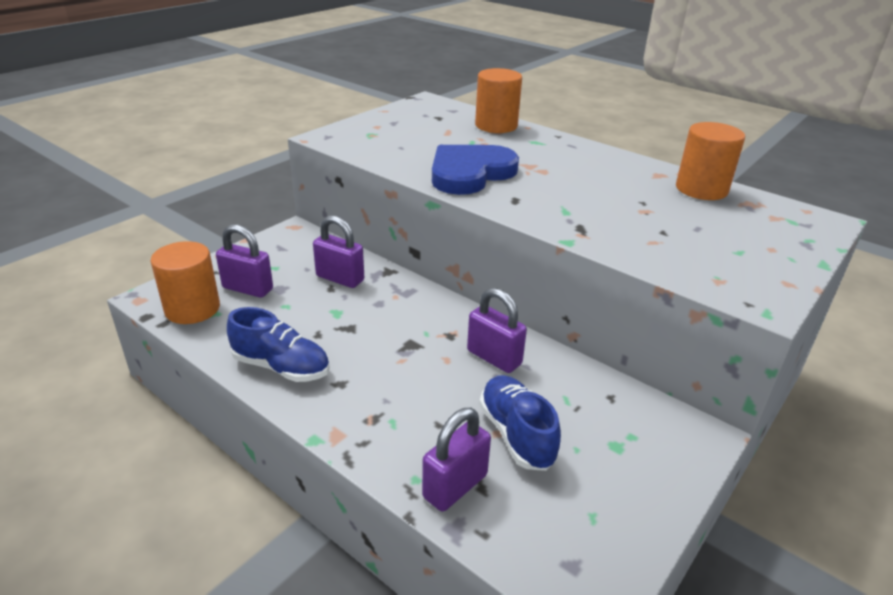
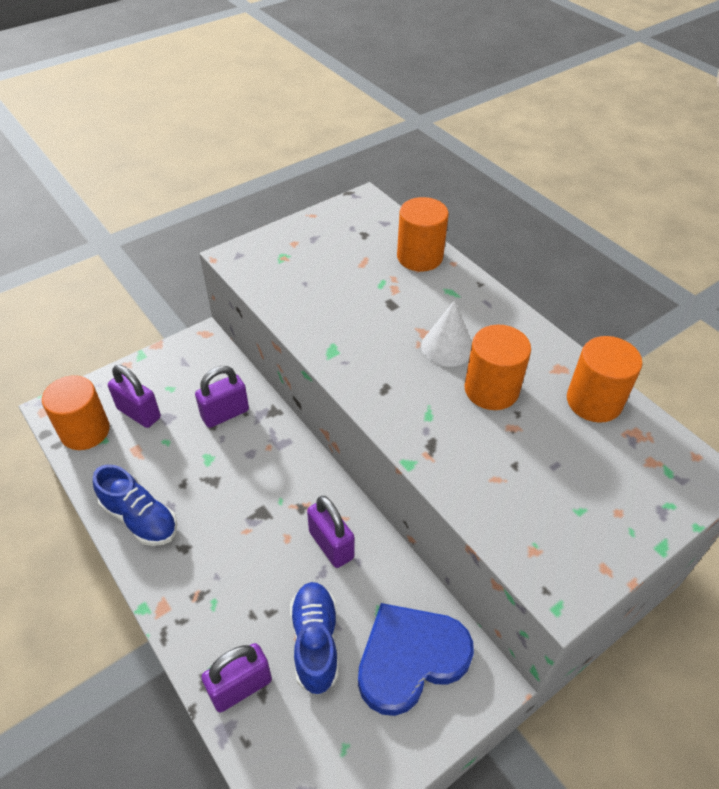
camera: 15 degrees right, 15 degrees up
purple padlock [313,215,364,288] -> purple padlock turned 75 degrees counterclockwise [195,366,249,428]
blue heart [432,145,519,195] -> blue heart moved to [358,603,474,716]
none -> white cone [421,301,472,367]
none -> orange cylinder [465,325,531,410]

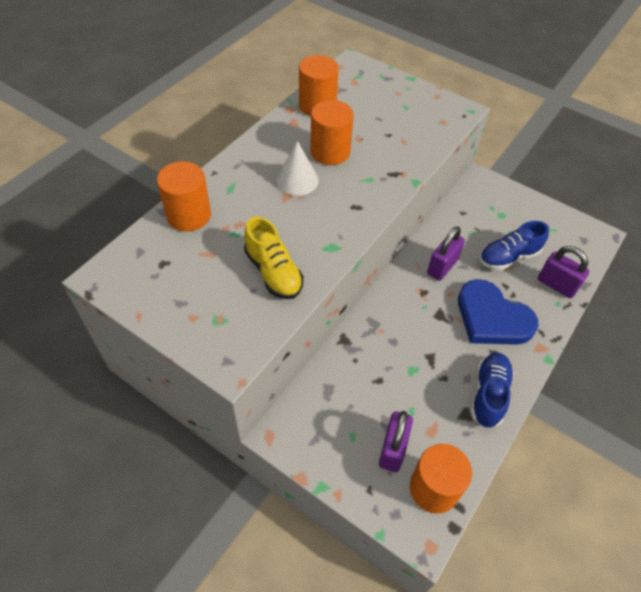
camera: 110 degrees left, 5 degrees up
purple padlock [195,366,249,428] -> none
blue heart [358,603,474,716] -> blue heart moved to [458,279,538,345]
none -> yellow shoe [244,217,304,299]

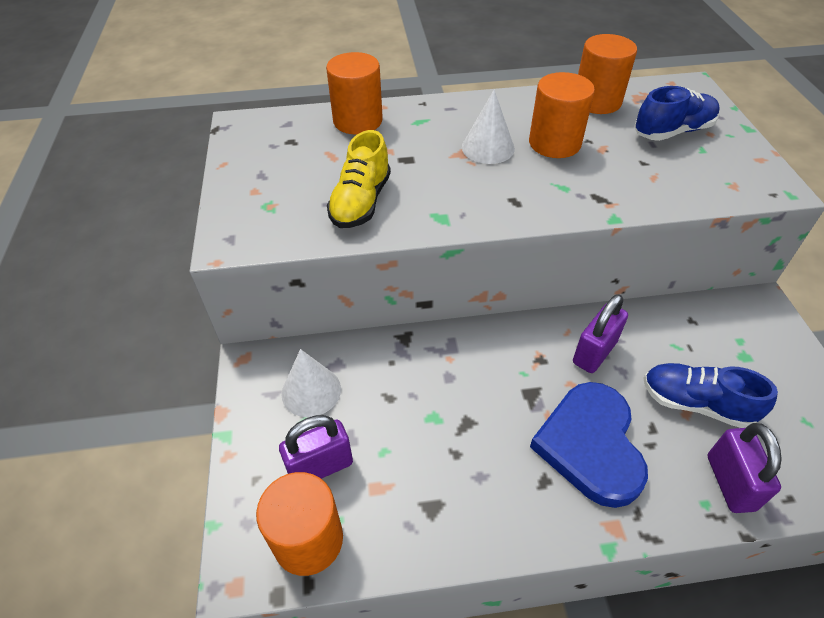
camera: 50 degrees right, 5 degrees down
purple padlock [427,226,465,281] -> purple padlock turned 45 degrees counterclockwise [573,294,628,373]
blue shoe [471,352,514,428] -> blue shoe moved to [634,86,720,141]
none -> white cone [281,349,341,417]

